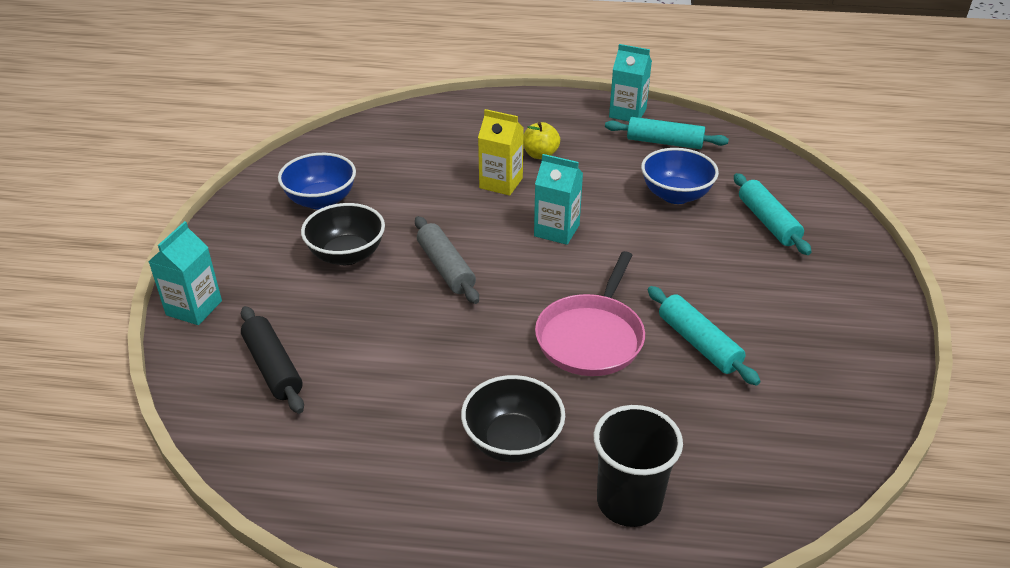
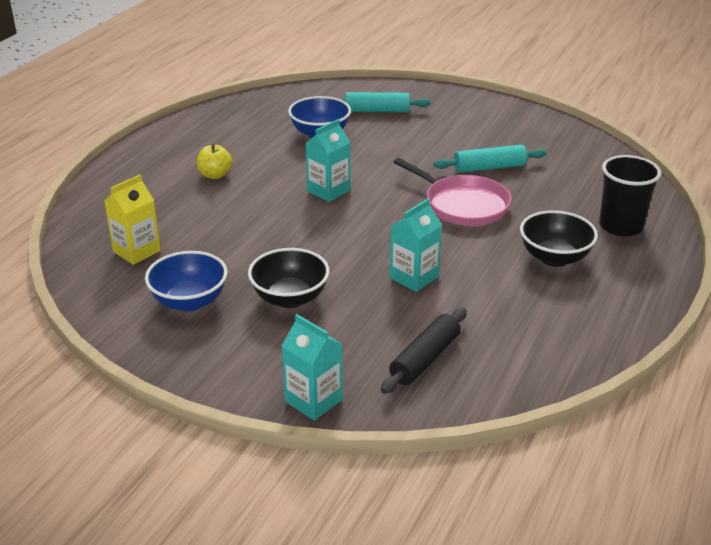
camera: 70 degrees left, 5 degrees down
black rolling pin [241,306,304,414] -> black rolling pin turned 45 degrees counterclockwise [381,308,467,394]
grey rolling pin [415,216,479,304] -> none
yellow carton [478,109,524,196] -> yellow carton moved to [104,174,161,265]
turquoise rolling pin [605,117,729,149] -> none
turquoise carton [609,44,652,121] -> turquoise carton moved to [390,199,442,292]

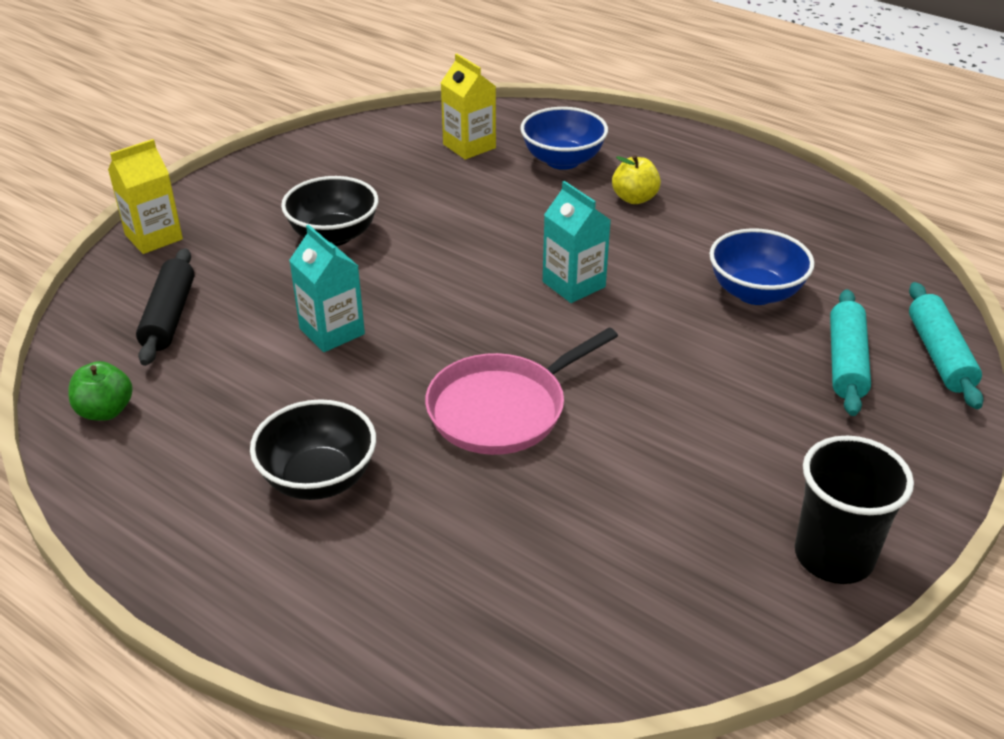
camera: 100 degrees right, 5 degrees up
blue bowl [145,251,227,312] -> blue bowl moved to [520,107,608,170]
turquoise carton [282,314,343,421] -> yellow carton [108,139,183,254]
black rolling pin [381,308,467,394] -> black rolling pin turned 45 degrees clockwise [136,248,194,366]
turquoise rolling pin [434,144,546,173] -> turquoise rolling pin moved to [909,282,983,409]
black cup [599,155,661,237] -> black cup moved to [795,435,914,584]
none -> green apple [68,361,133,421]

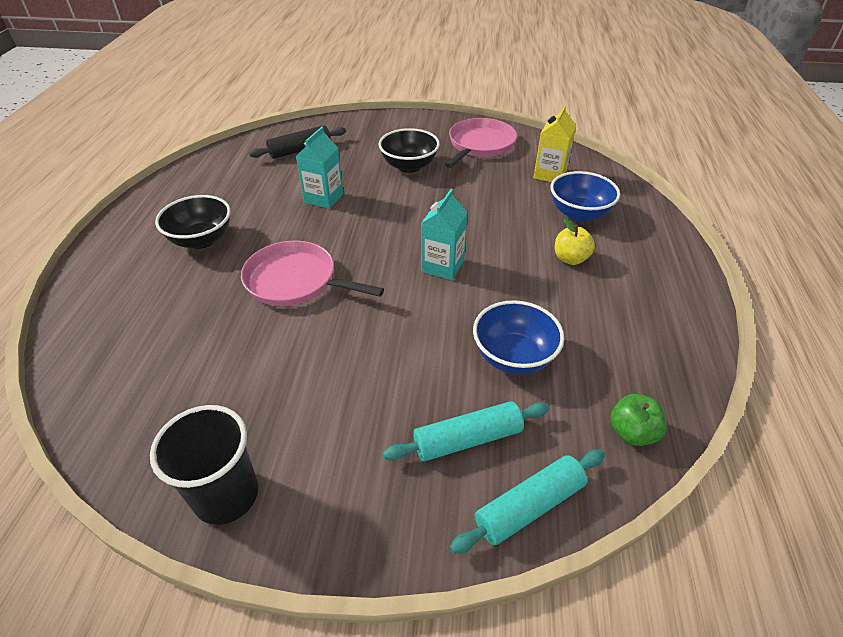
camera: 60 degrees right, 5 degrees up
green apple [68,361,133,421] -> green apple moved to [610,394,667,446]
yellow carton [108,139,183,254] -> none
none -> pink pan [445,118,517,168]

